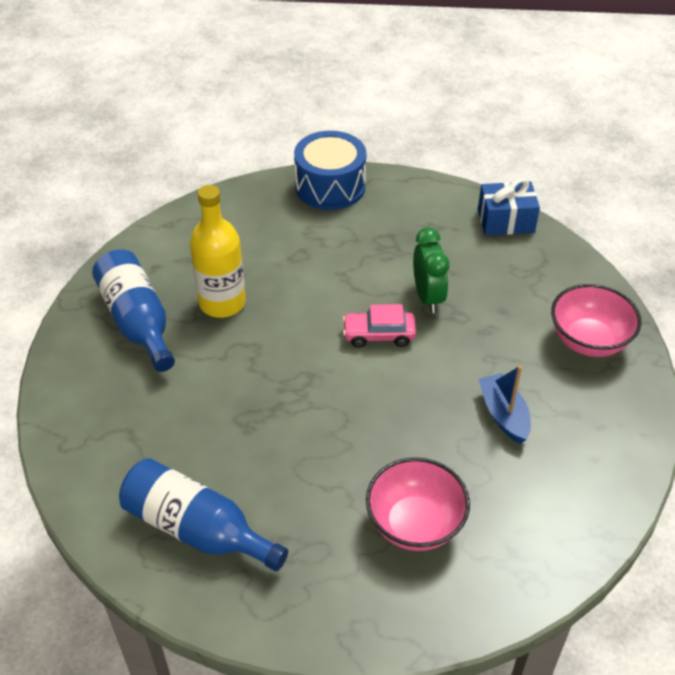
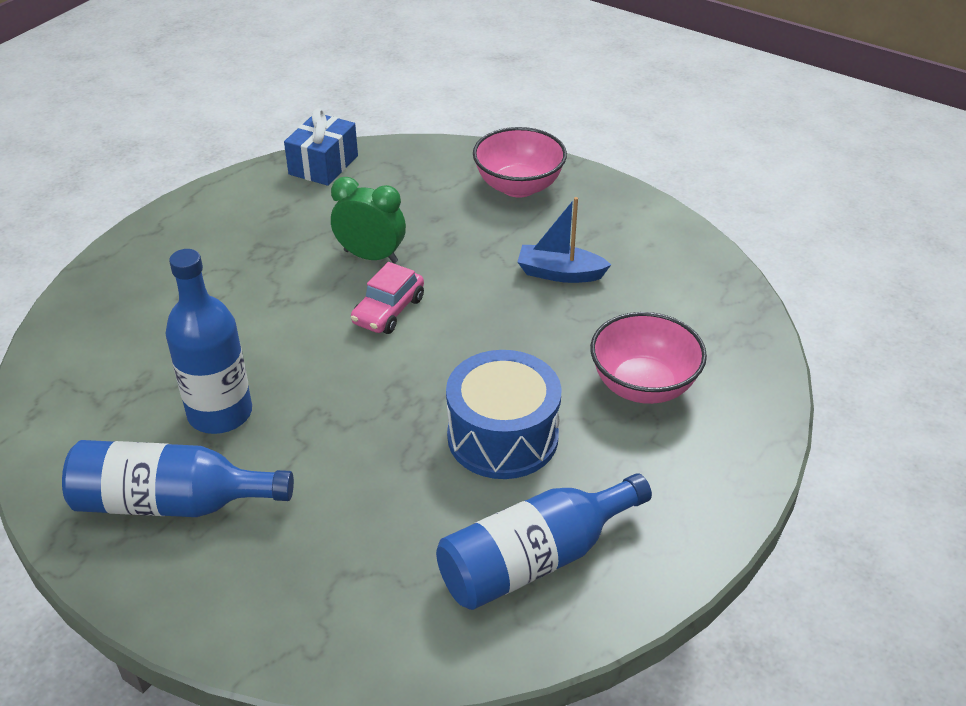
camera: 60 degrees left, 5 degrees down
yellow bottle [190,185,246,318] -> blue bottle [165,249,252,434]
blue drum [294,131,366,210] -> blue drum moved to [446,350,562,479]

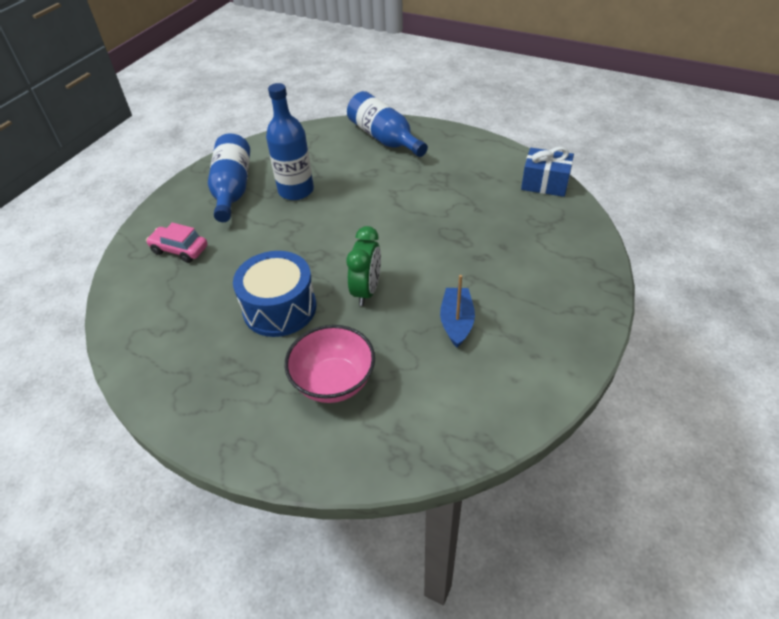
camera: 85 degrees right, 5 degrees up
green clock [331,177,406,263] -> green clock moved to [347,226,381,306]
pink car [351,262,424,334] -> pink car moved to [146,223,207,263]
blue bottle [436,473,652,610] -> blue bottle moved to [347,91,428,157]
pink bowl [473,127,567,198] -> none

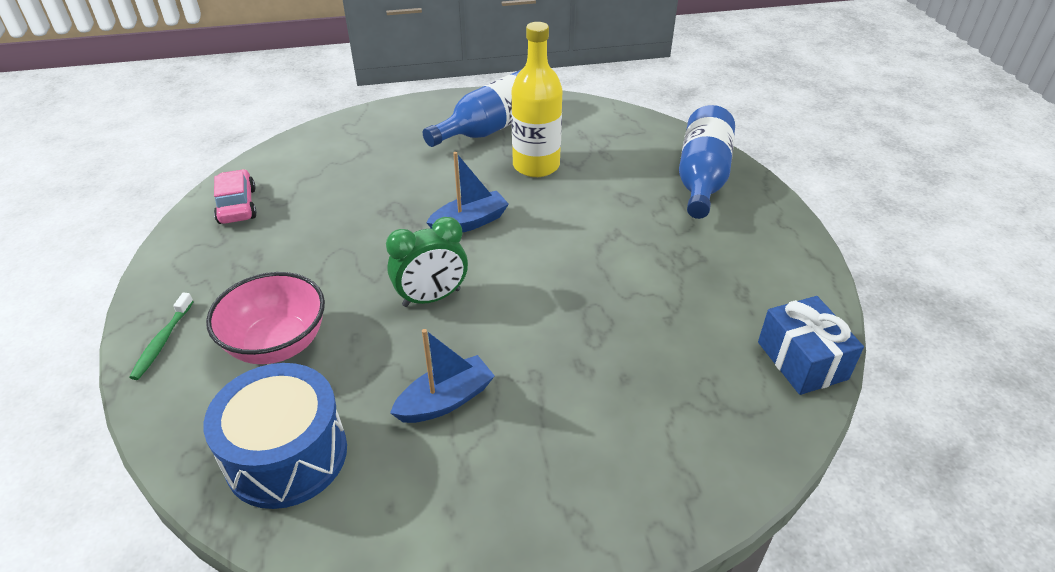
camera: 50 degrees right, 5 degrees down
pink car [146,223,207,263] -> pink car moved to [214,169,257,224]
blue drum [233,251,316,337] -> blue drum moved to [204,363,347,509]
blue bottle [266,83,314,200] -> yellow bottle [511,22,562,177]
none -> green toothbrush [129,292,194,380]
none -> blue boat [426,152,509,232]

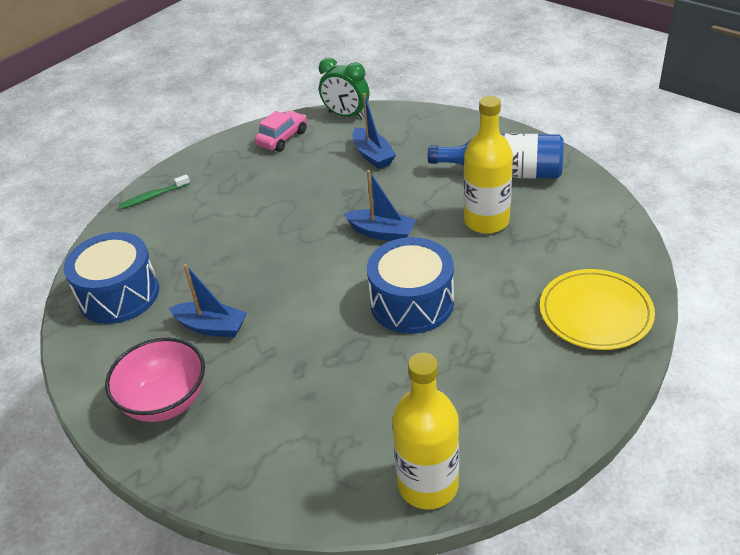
camera: 55 degrees right, 0 degrees up
pink bowl [206,272,325,364] -> pink bowl moved to [105,337,205,422]
green clock [386,217,468,307] -> green clock moved to [319,58,369,119]
blue bottle [679,105,735,219] -> yellow plate [540,269,655,350]
blue gift [758,296,864,395] -> yellow bottle [392,353,459,509]
none -> blue boat [352,93,396,169]
none -> blue drum [367,237,454,334]

